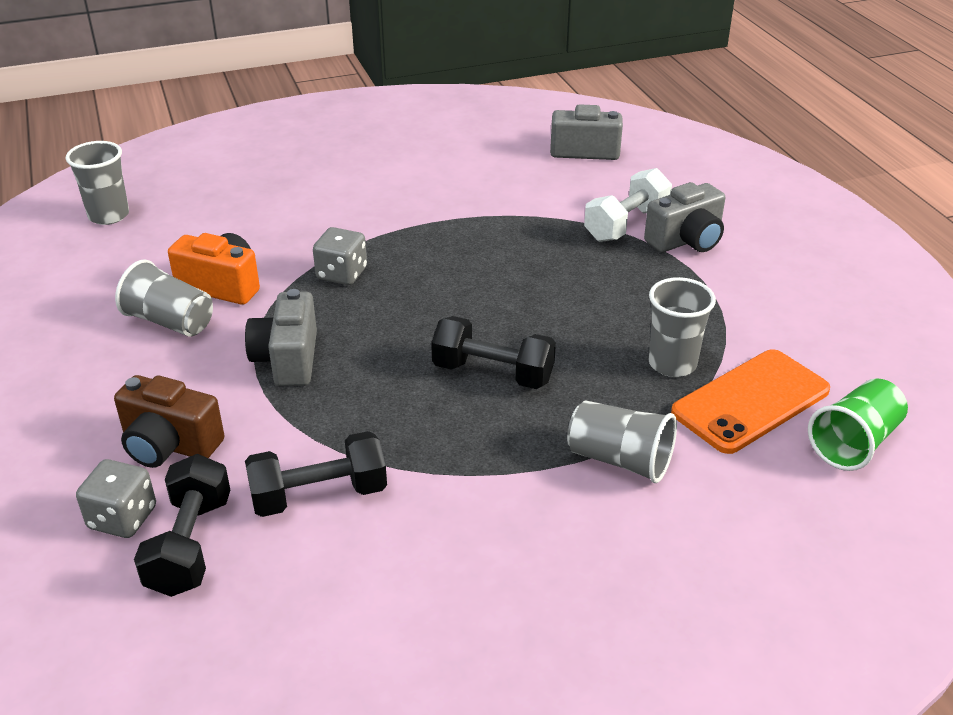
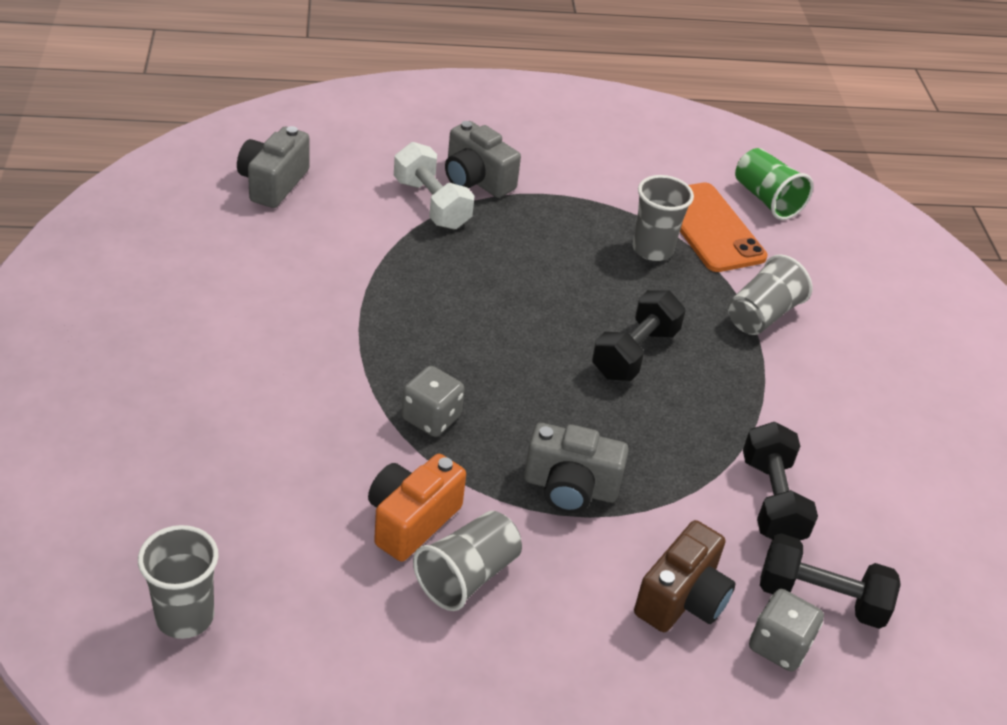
camera: 80 degrees left, 5 degrees up
grey camera [644,182,725,252] -> grey camera turned 150 degrees clockwise [445,121,521,198]

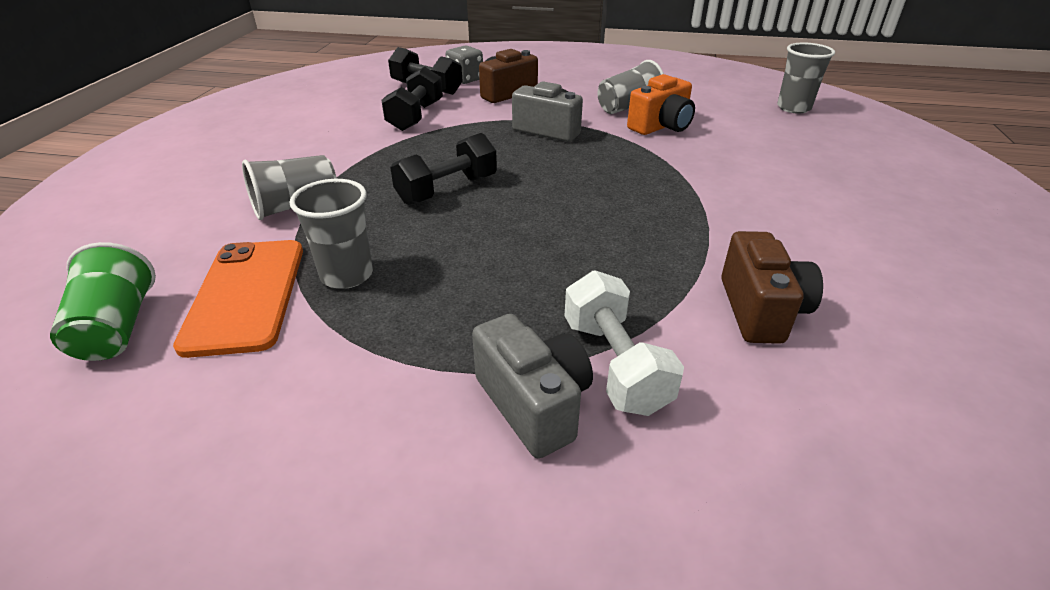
camera: 160 degrees left, 5 degrees down
grey camera [237,126,309,208] -> none
grey dice [402,366,465,437] -> none
none -> brown camera [721,231,823,344]

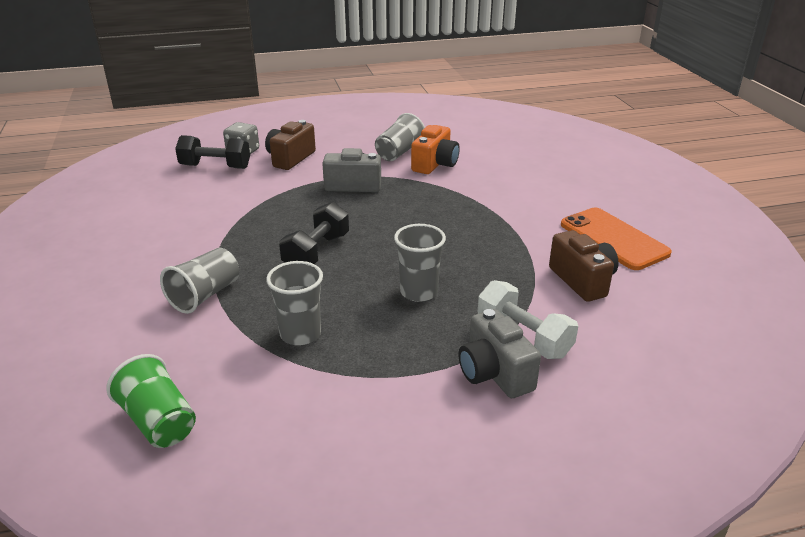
camera: 25 degrees left, 5 degrees down
orange phone [173,240,303,358] -> orange phone moved to [561,208,672,270]
black dumbbell [381,66,443,131] -> none
grey camera [472,314,593,458] -> grey camera turned 150 degrees counterclockwise [458,309,541,398]
grey cup [777,42,835,114] -> grey cup moved to [394,224,446,302]

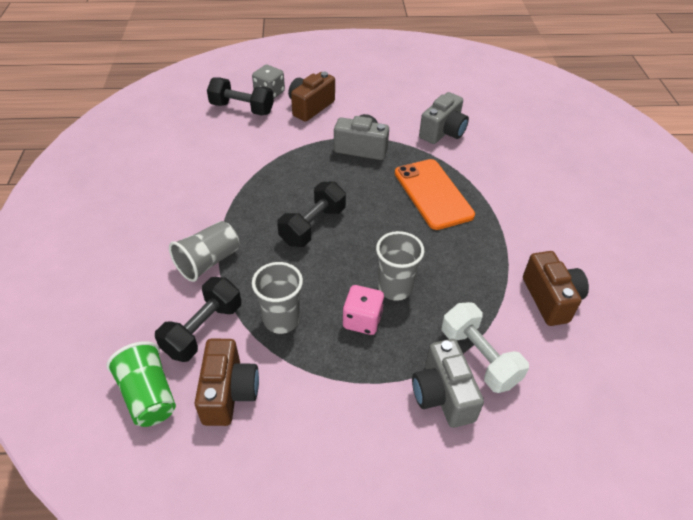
camera: 10 degrees right, 15 degrees up
grey cup [375,113,425,161] -> none
orange camera [411,125,460,174] -> grey camera [419,92,469,144]
orange phone [561,208,672,270] -> orange phone moved to [395,159,475,230]
none -> black dumbbell [155,277,241,362]
none -> brown camera [195,339,259,426]
none -> pink dice [342,285,384,335]

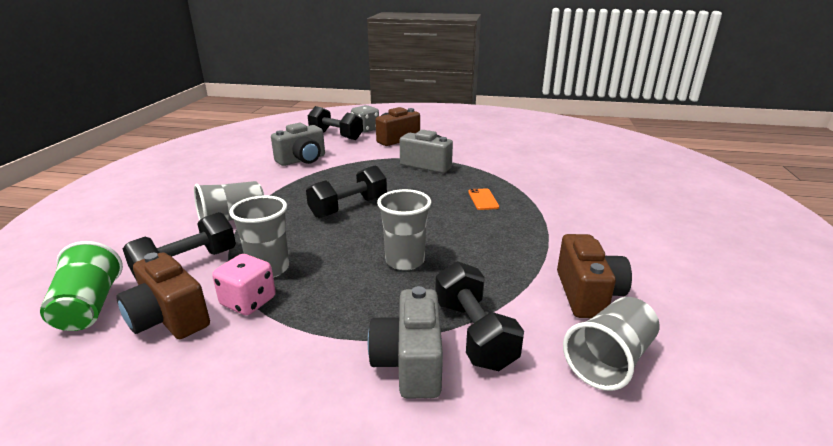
camera: 15 degrees right, 20 degrees down
brown camera [195,339,259,426] -> brown camera turned 120 degrees clockwise [116,252,210,339]
pink dice [342,285,384,335] -> pink dice moved to [212,254,276,315]
orange phone [395,159,475,230] -> orange phone [468,188,499,210], size x0.44
grey camera [419,92,469,144] -> grey camera moved to [271,123,325,166]
white dumbbell [442,302,529,393] -> black dumbbell [435,261,524,371]
none -> grey cup [563,297,660,391]

